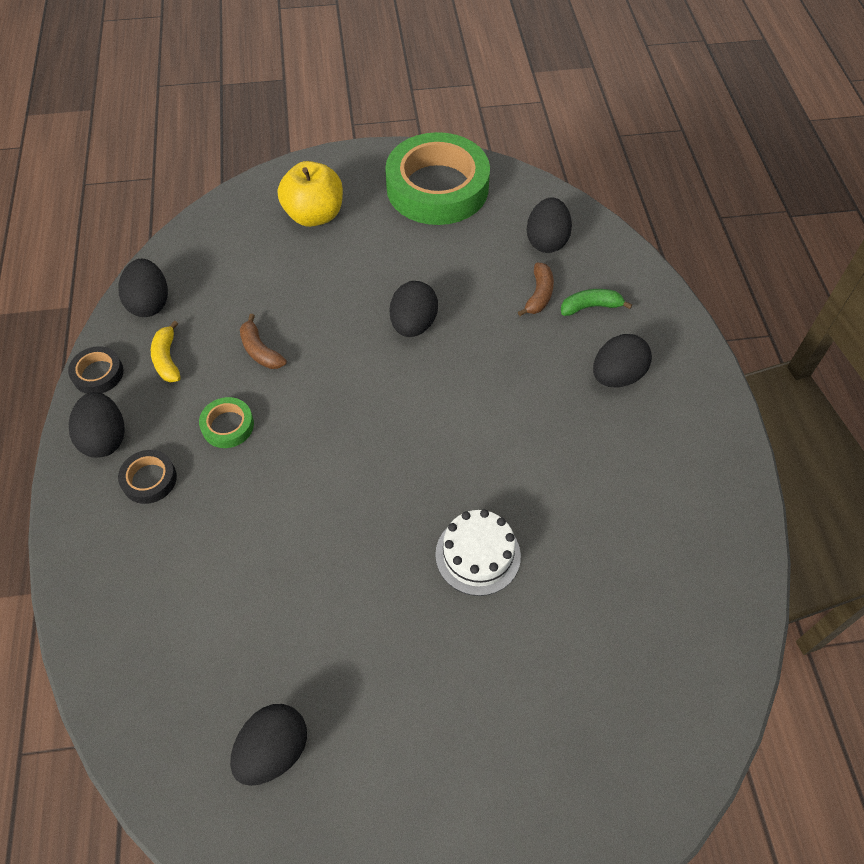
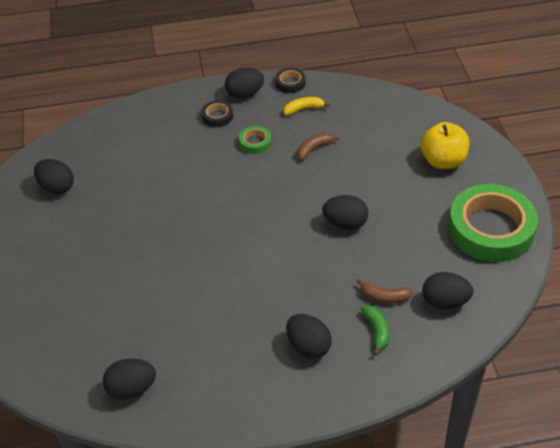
camera: 90 degrees right, 10 degrees down
black egg [118,259,168,317] -> black egg moved to [103,359,156,400]
white cake [435,509,521,596] -> none

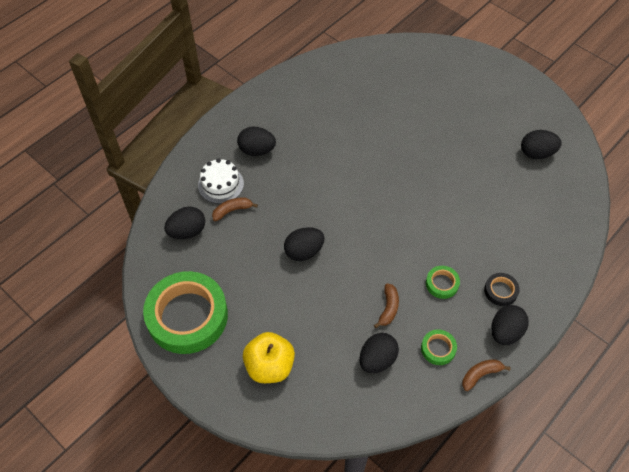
camera: 140 degrees right, 10 degrees up
black egg [103,359,156,400] -> black egg moved to [359,333,399,373]
black tape [275,68,306,93] -> brown banana [462,359,511,391]
yellow banana [283,97,330,115] -> green tape [421,329,457,365]
green banana [361,305,389,355] -> white cake [198,158,244,204]

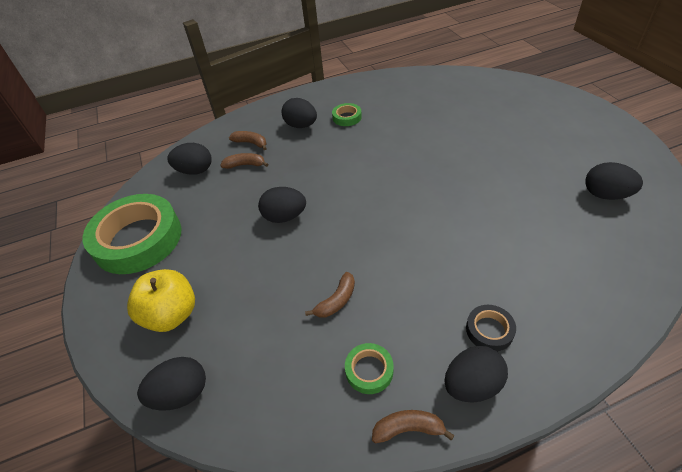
camera: 30 degrees right, 10 degrees down
white cake [198,158,244,204] -> brown banana [229,131,267,150]
black egg [359,333,399,373] -> black egg moved to [137,357,206,411]
green tape [426,266,460,299] -> green tape moved to [332,103,362,126]

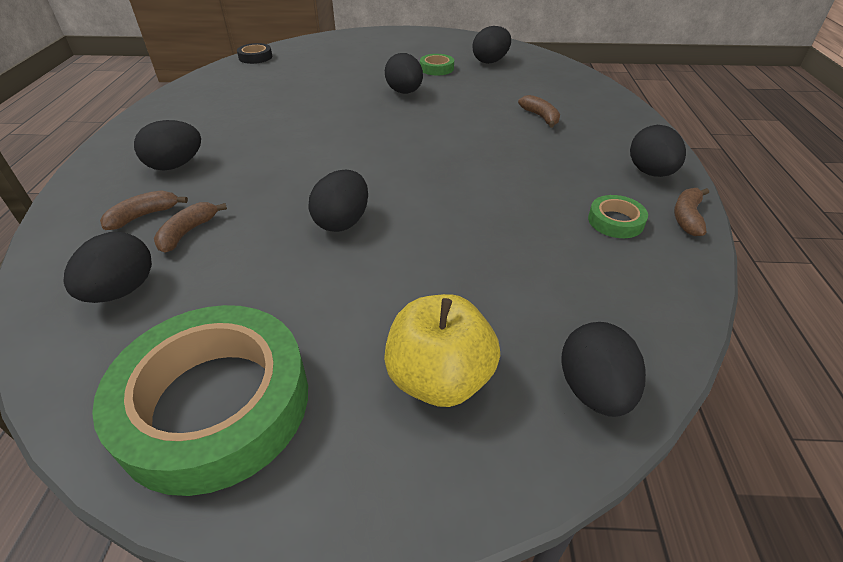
camera: 70 degrees left, 5 degrees down
brown banana [305,272,355,318] -> brown banana moved to [518,95,560,128]
green tape [332,103,362,126] -> green tape moved to [420,54,454,75]
black tape [466,305,516,351] -> black tape moved to [237,43,272,64]
none -> black egg [385,53,423,94]

